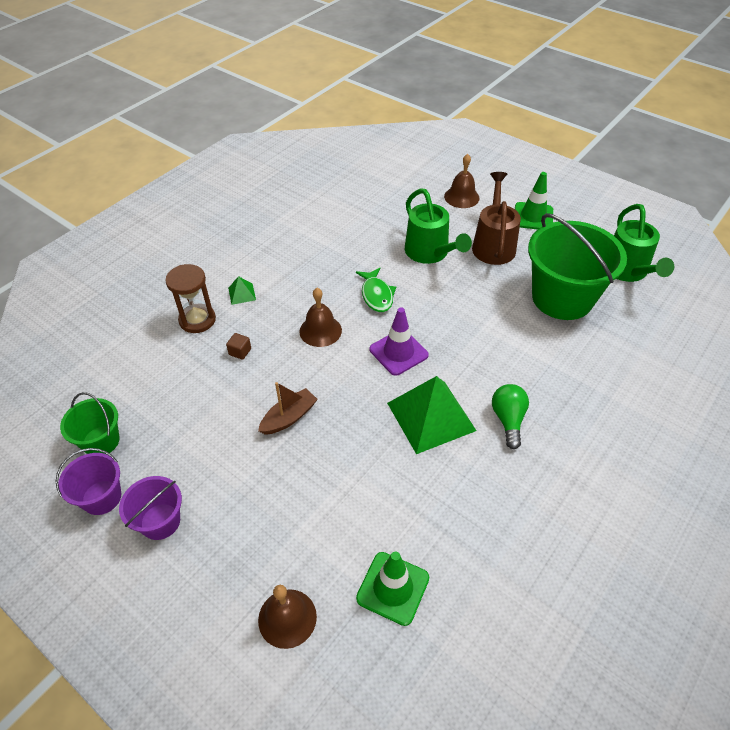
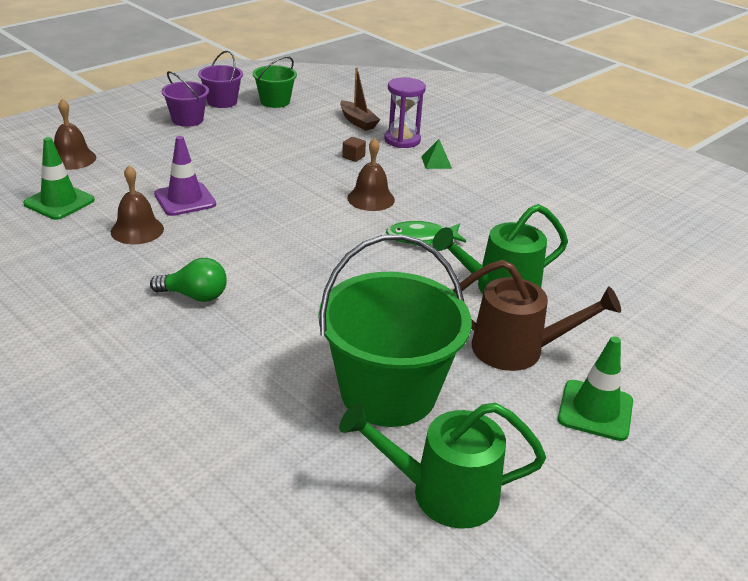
camera: 95 degrees right, 15 degrees down
brown hourglass [165,264,216,333] -> purple hourglass [384,77,426,148]
brown boat [258,382,318,435] -> brown boat moved to [340,68,380,131]
purple traffic cone [370,307,429,376] -> purple traffic cone moved to [154,136,216,216]
green pyramid [387,376,477,454] -> none
brown bell [444,154,480,208] -> brown bell moved to [111,165,164,244]

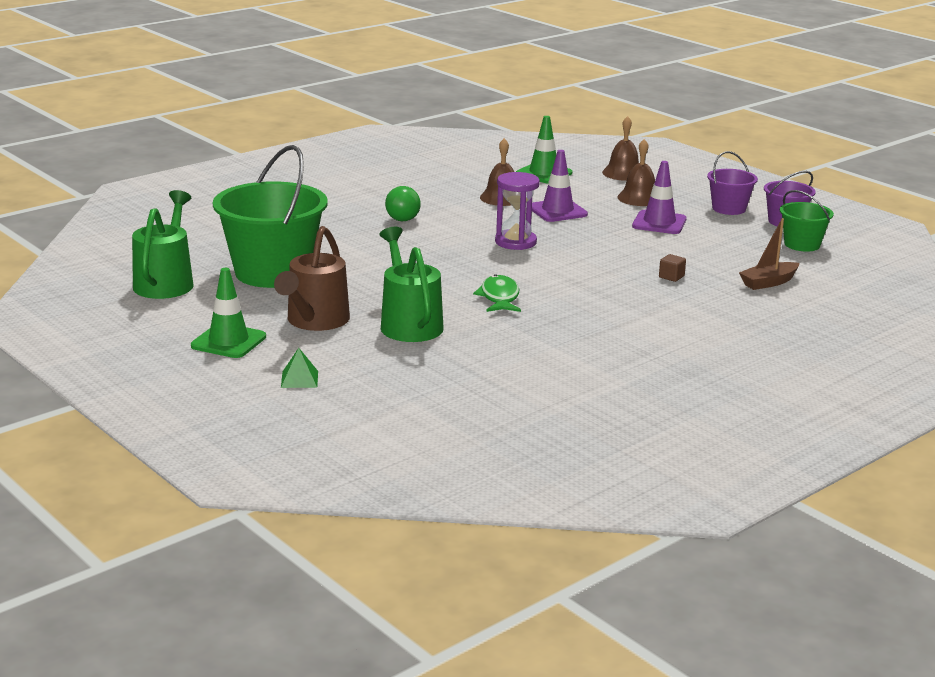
camera: 95 degrees right, 10 degrees down
brown bell [347,138,395,211] -> brown bell moved to [617,139,655,206]
purple hourglass [384,77,426,148] -> purple hourglass moved to [495,172,540,250]
green pyramid [421,139,452,169] -> green pyramid moved to [281,348,318,388]
none -> purple traffic cone [632,161,687,234]

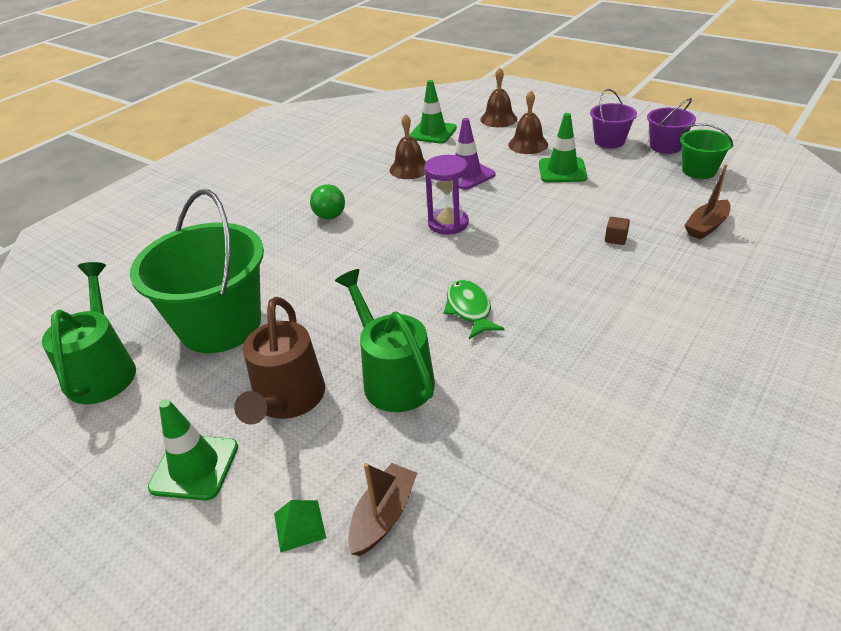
camera: 10 degrees left, 15 degrees up
purple traffic cone [632,161,687,234] -> green traffic cone [539,113,587,182]
none -> brown boat [348,463,417,556]

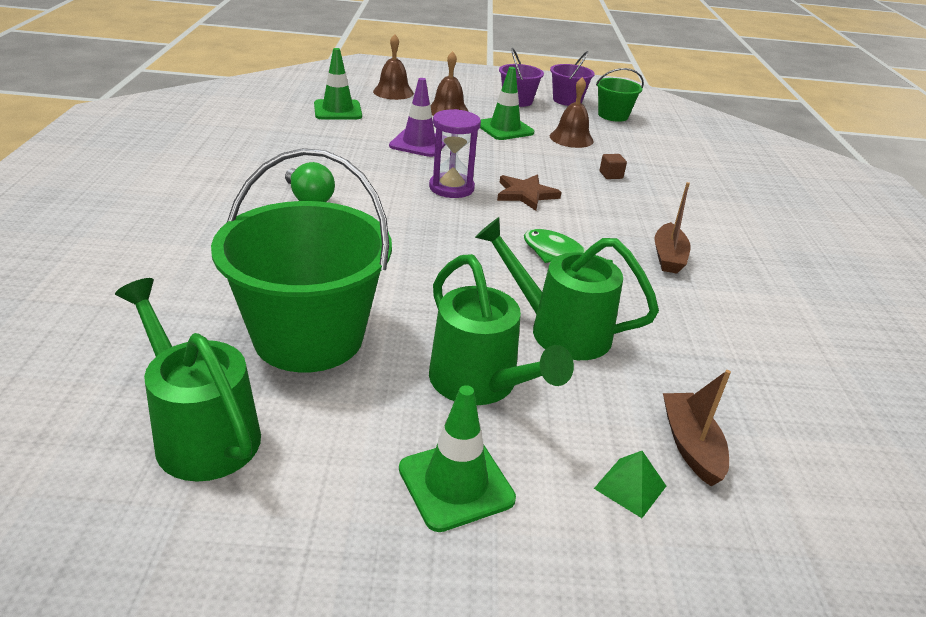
camera: 40 degrees left, 5 degrees down
brown watering can [234,297,325,425] -> green watering can [429,254,574,405]
brown bell [390,114,426,179] -> brown bell moved to [550,77,594,148]
brown boat [684,164,731,240] -> brown boat moved to [654,182,690,273]
none -> brown star [497,175,562,211]

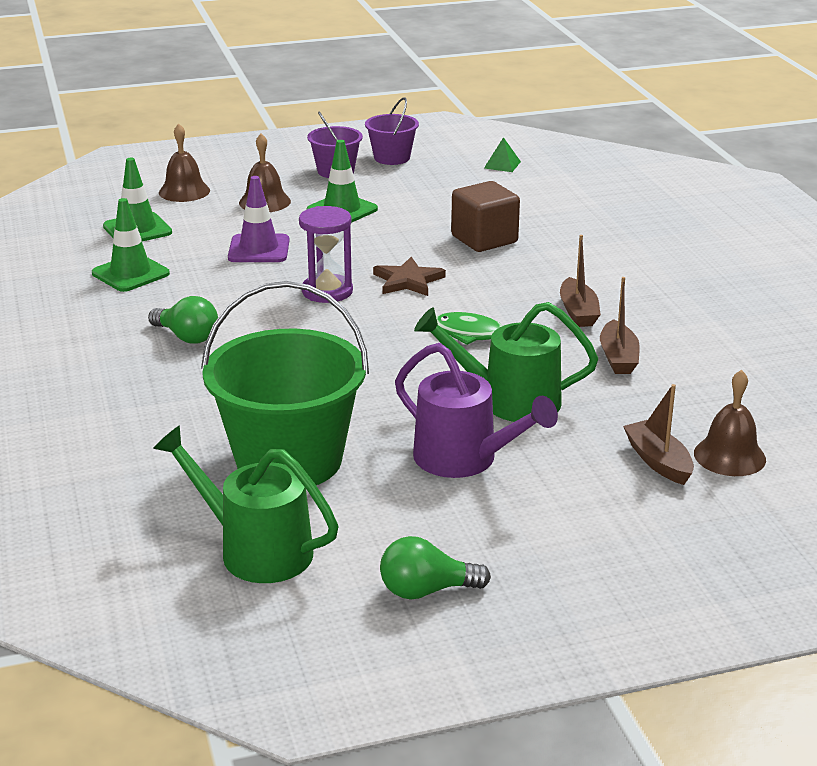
camera: 15 degrees left, 5 degrees down
green traffic cone [399,385,516,532] -> green traffic cone moved to [92,198,170,292]
green watering can [429,254,574,405] -> purple watering can [395,343,558,478]
brown bell [550,77,594,148] -> brown bell moved to [694,370,766,476]
green pyramid [594,451,666,518] -> green pyramid moved to [484,137,521,172]
green bucket [596,68,644,122] -> none
brown cube [600,154,627,179] -> brown cube [451,181,520,252], size x2.34
none -> green light bulb [380,536,491,599]
none -> brown boat [600,277,640,374]

